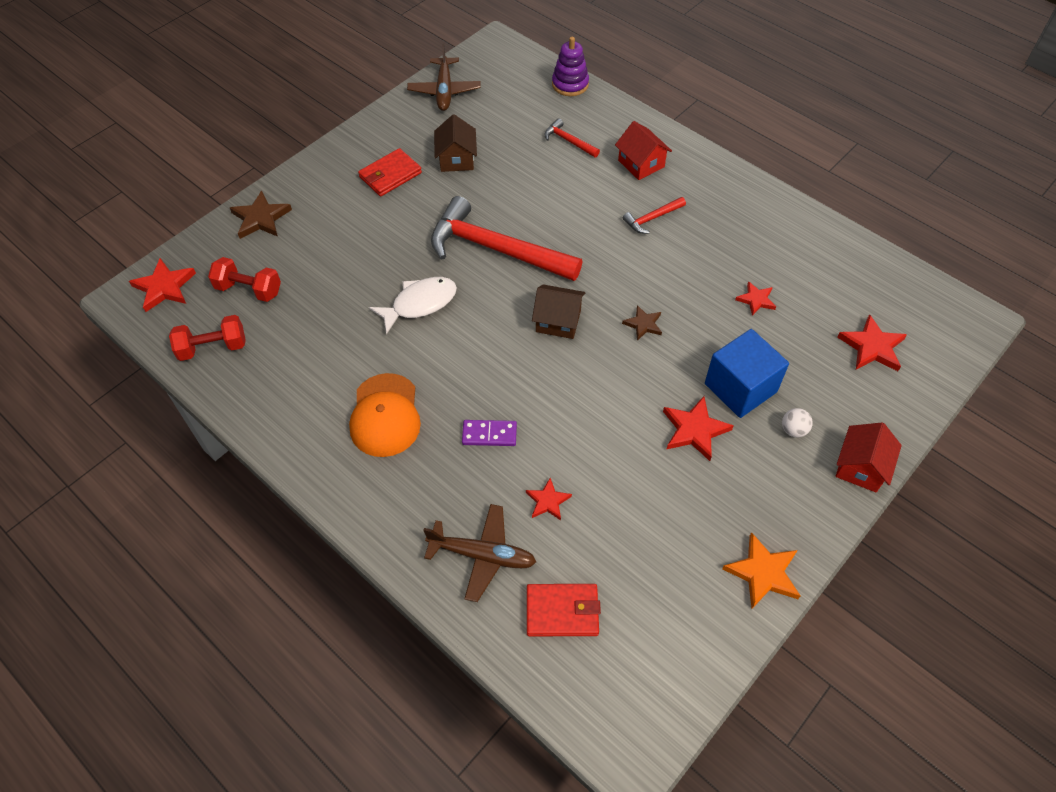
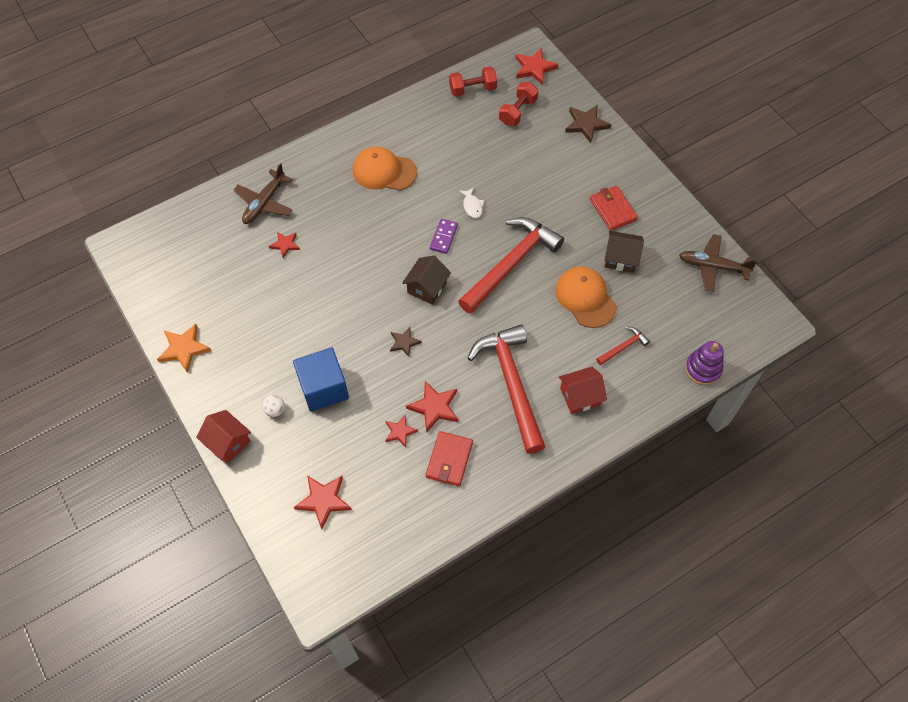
camera: 105 degrees right, 5 degrees up
red dumbbell [169,315,246,361] -> red dumbbell turned 75 degrees clockwise [449,66,497,97]
white fish [369,277,457,335] -> white fish [459,187,484,218], size x0.57
purple domino [462,420,517,446] -> purple domino moved to [430,219,458,254]
red wallet [527,584,601,636] -> red wallet moved to [426,431,473,486]
red hammer [623,197,686,234] -> red hammer [468,324,546,454], size x2.31
red star [663,396,734,461] -> red star moved to [406,381,458,433]
none -> orange cap [555,266,617,328]

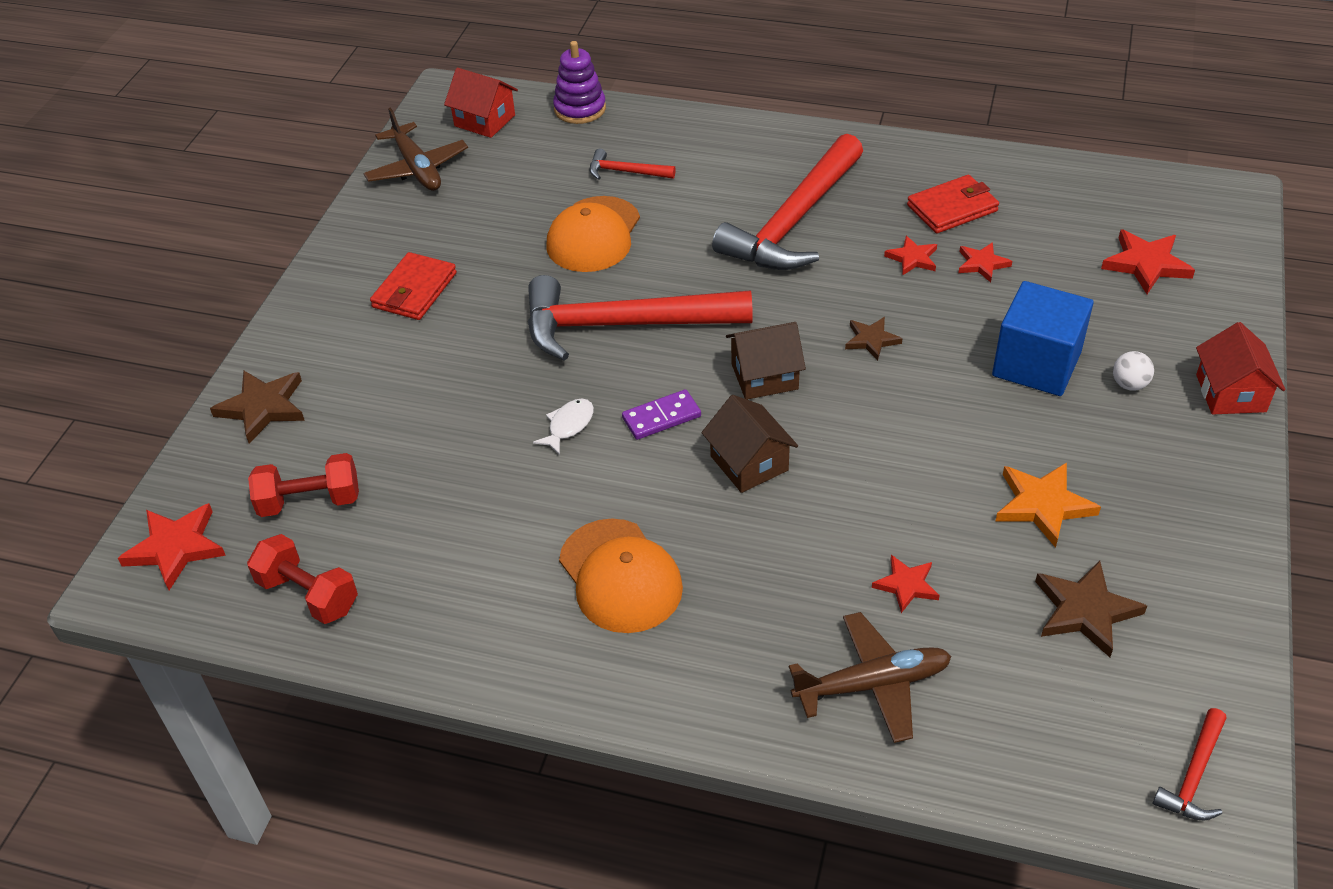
camera: 130 degrees left, 15 degrees down
orange star [157,324,211,373] -> orange star moved to [996,463,1101,548]
red star [406,381,458,433] -> red star [884,236,937,276], size x0.62
red house [559,367,607,414] -> red house moved to [444,68,518,138]
brown house [605,231,644,273] -> brown house moved to [702,395,798,493]
none -> brown star [1035,561,1147,657]
none -> red hammer [1153,708,1226,821]

